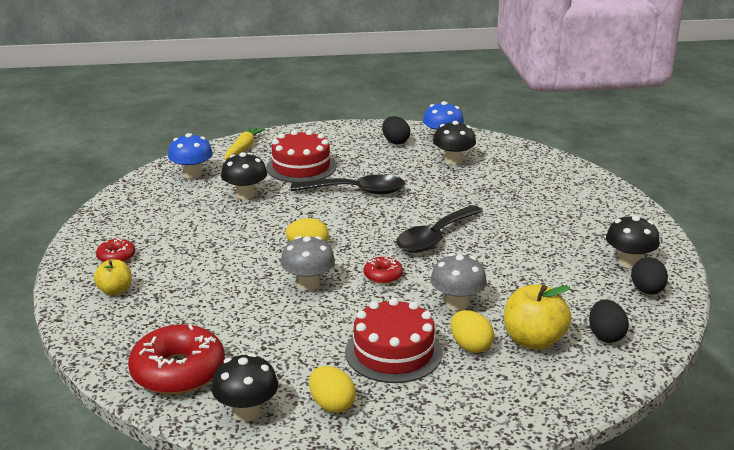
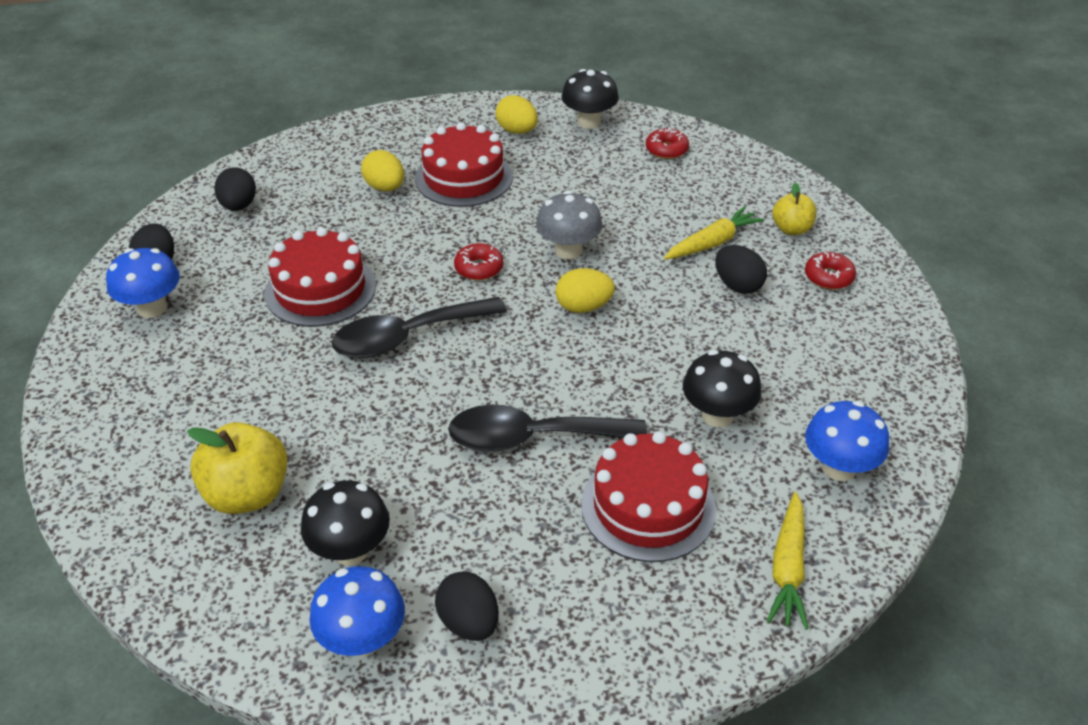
camera: 175 degrees right, 15 degrees up
red donut [128,324,225,395] -> red donut [646,128,689,159], size x0.49
black spoon [396,205,483,253] -> black spoon turned 150 degrees counterclockwise [332,297,507,358]
grey mushroom [430,253,487,311] -> none
yellow apple [504,285,571,350] -> yellow apple moved to [187,422,288,514]
black mushroom [606,214,660,268] -> blue mushroom [106,248,180,318]
none -> red cake [264,227,376,327]
none -> yellow carrot [664,206,764,259]
none -> black egg [715,245,767,294]

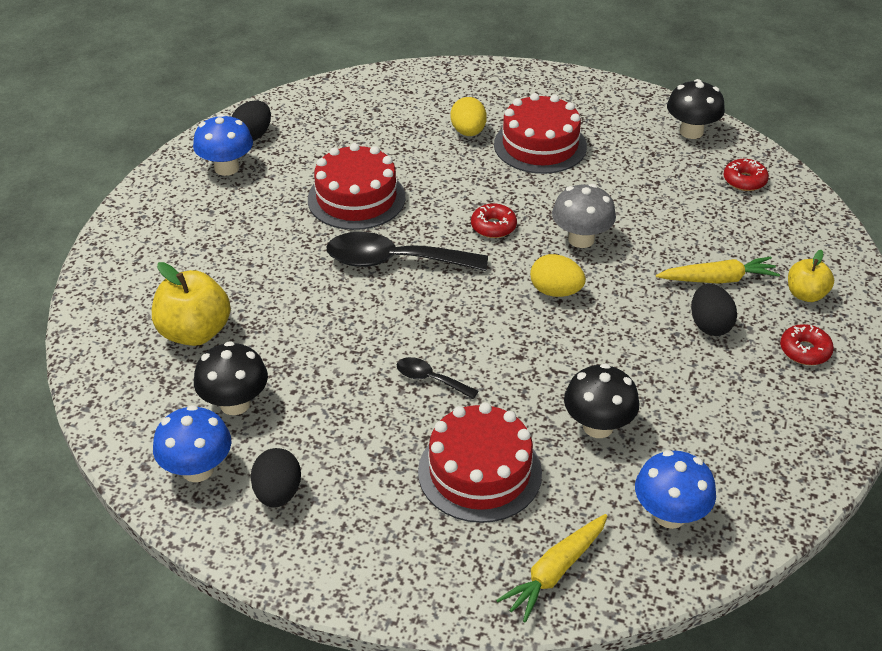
camera: 30 degrees right, 0 degrees up
black egg [214,167,256,211] -> none
black spoon [448,405,647,452] -> black spoon [397,357,478,399], size x0.49
yellow egg [495,95,538,134] -> none

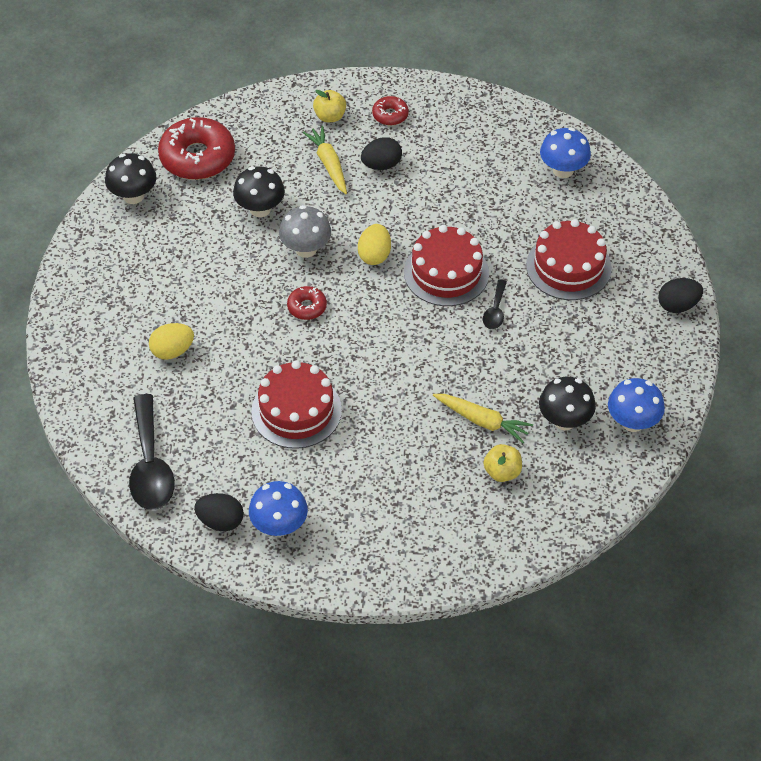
camera: 105 degrees left, 10 degrees up
yellow apple [152,262,231,346] -> yellow apple [483,444,522,482], size x0.60
black egg [251,448,301,508] -> black egg moved to [658,278,703,313]
black spoon [326,232,488,271] -> black spoon moved to [129,394,175,510]
red cake [494,93,587,174] -> red cake moved to [404,225,489,306]
yellow carrot [496,514,607,622] -> yellow carrot moved to [433,394,533,443]
black mushroom [564,363,640,438] -> black mushroom moved to [233,166,285,217]
red donut [724,159,769,191] -> red donut [158,117,235,180], size x2.06

